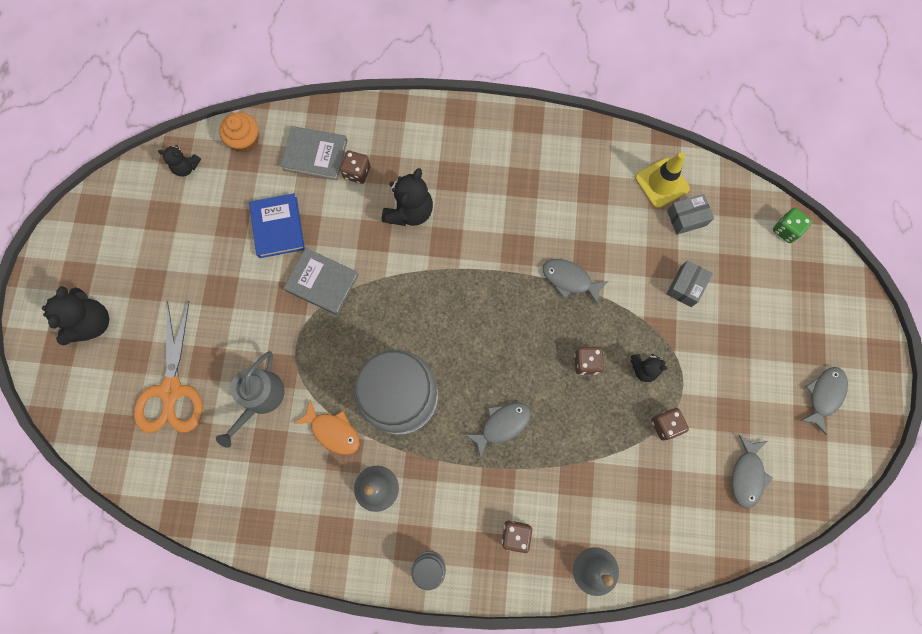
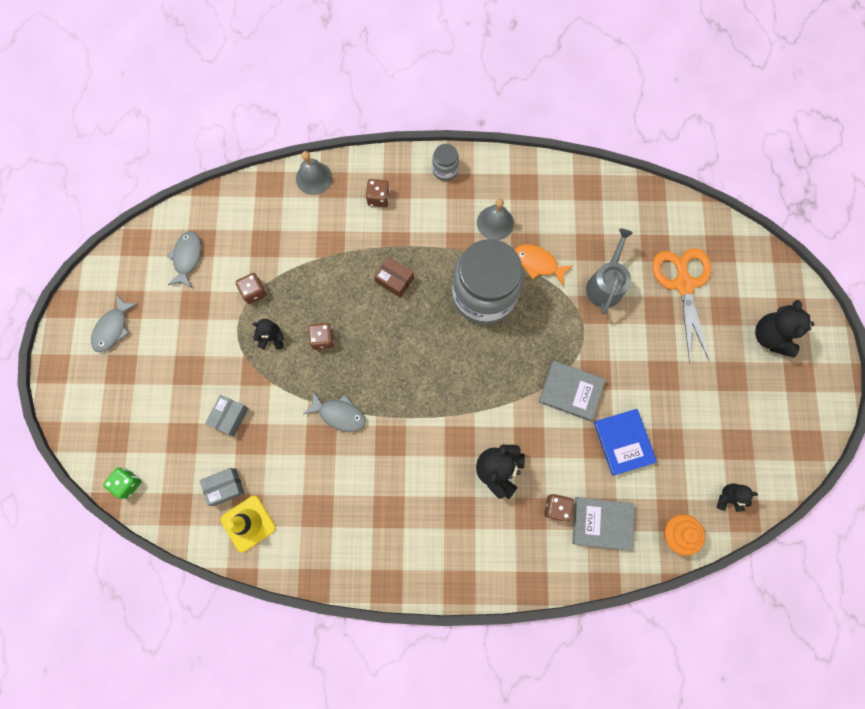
camera: 175 degrees right, 0 degrees up
grey fish [464,403,531,459] -> brown box [374,256,414,298]

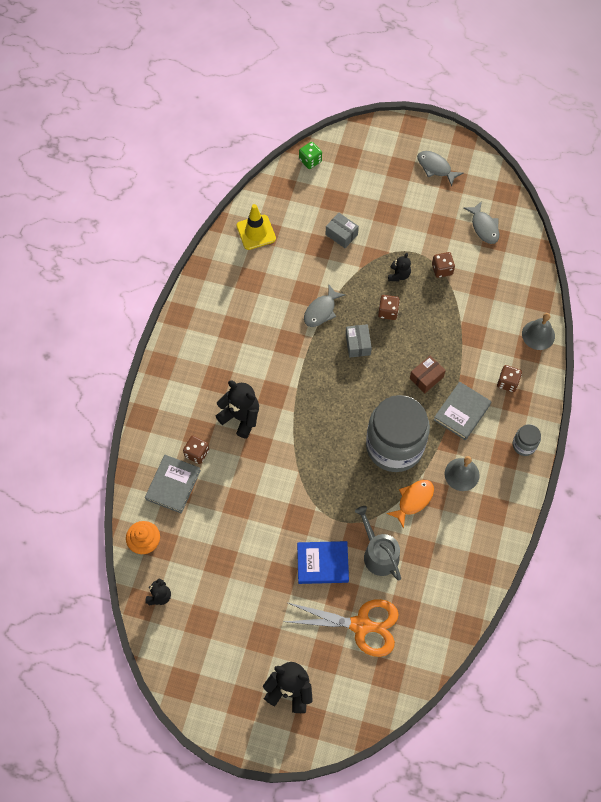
camera: 105 degrees right, 10 degrees down
grey fish [167,231,201,288] -> grey fish turned 45 degrees clockwise [464,201,499,244]
grey box [199,468,245,506] -> grey box moved to [346,324,372,358]
grey book [539,361,606,421] -> grey book moved to [434,382,492,440]
grey watering can [586,229,633,315] -> grey watering can turned 150 degrees counterclockwise [355,506,401,581]
blue book [594,409,657,476] -> blue book moved to [297,541,349,584]

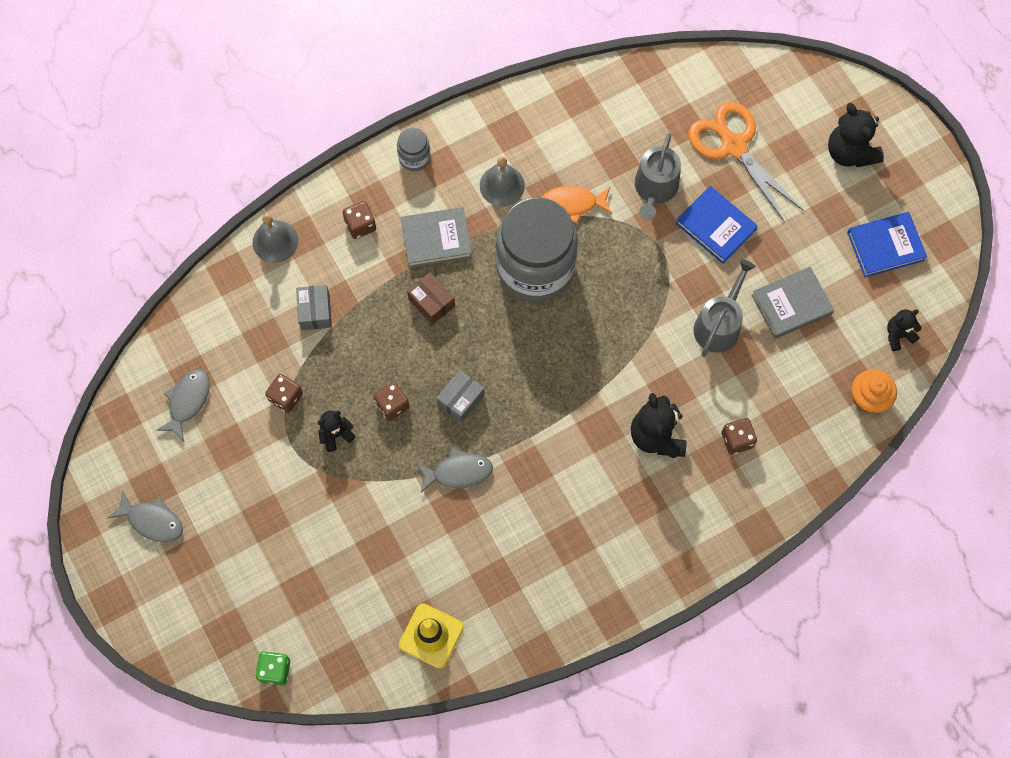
camera: 135 degrees left, 5 degrees up
grey book [145,455,201,514] -> grey book moved to [752,267,834,339]
grey box [326,213,359,248] -> grey box moved to [296,285,332,330]
brown box [410,355,446,393] -> brown box turned 45 degrees clockwise [407,272,455,325]
grey fish [417,151,463,187] -> grey fish turned 60 degrees counterclockwise [108,490,183,542]
none -> grey watering can [693,259,756,357]
none -> blue book [847,212,927,277]

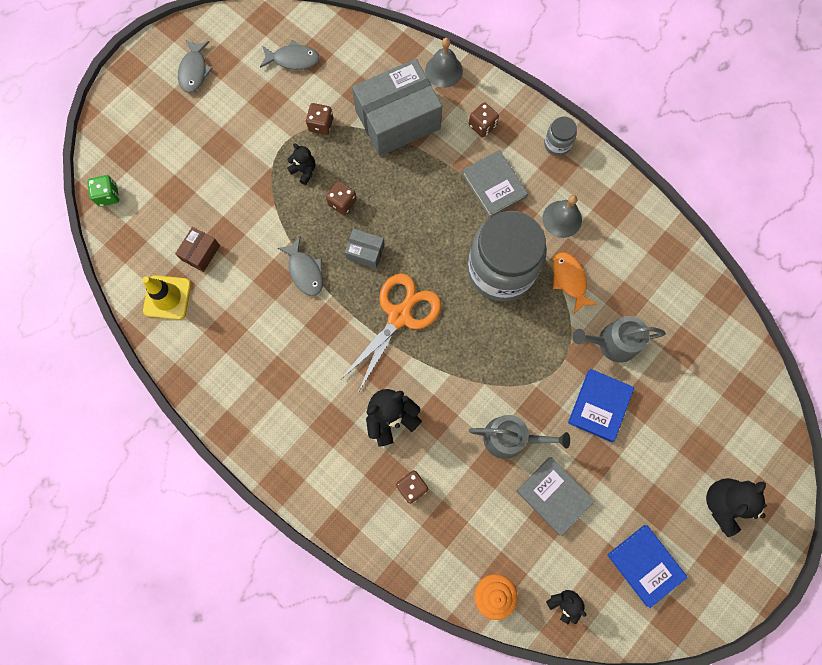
camera: 70 degrees right, 5 degrees up
grey box [296,285,332,330] -> grey box [352,59,442,156], size x2.24
brown box [407,272,455,325] -> brown box moved to [175,227,220,272]
orange scissors [688,101,803,223] -> orange scissors moved to [340,273,441,393]

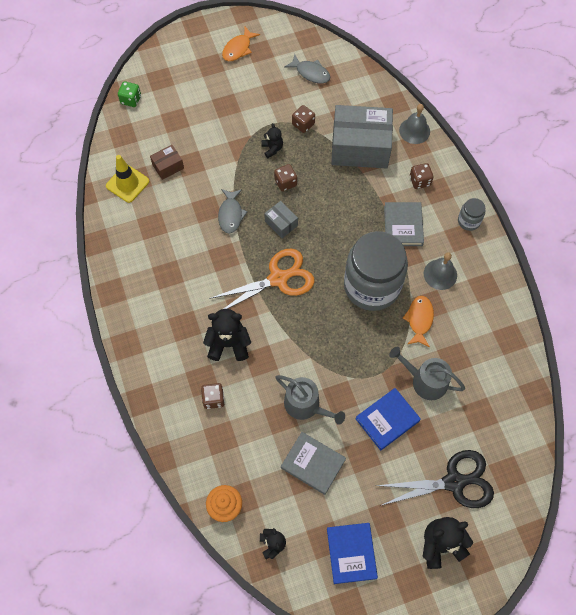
camera: 30 degrees right, 10 degrees down
grey fish [178,40,213,93] -> orange fish [222,27,260,61]
grey book [516,457,595,536] -> grey book turned 45 degrees counterclockwise [281,432,346,495]
none -> black scissors [376,450,494,508]

